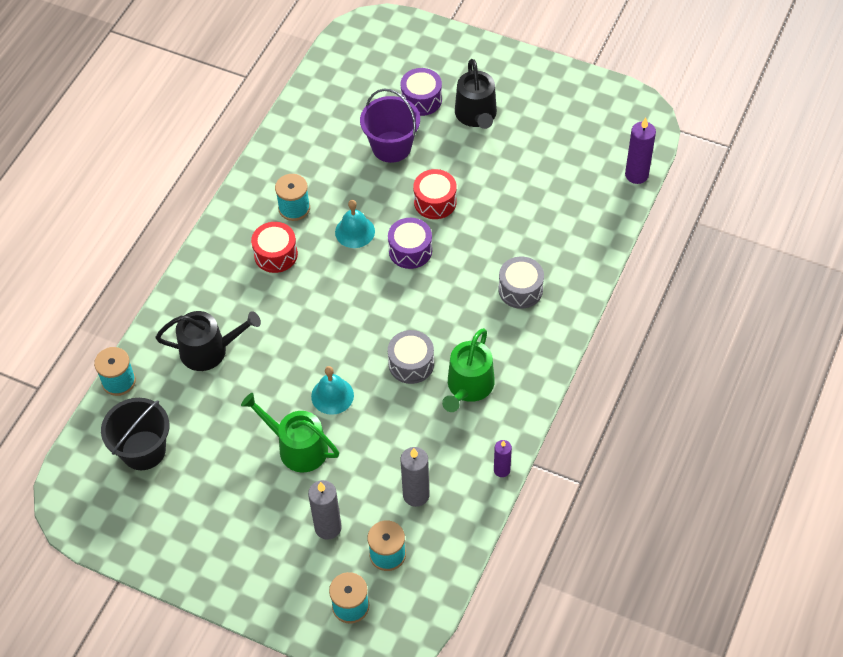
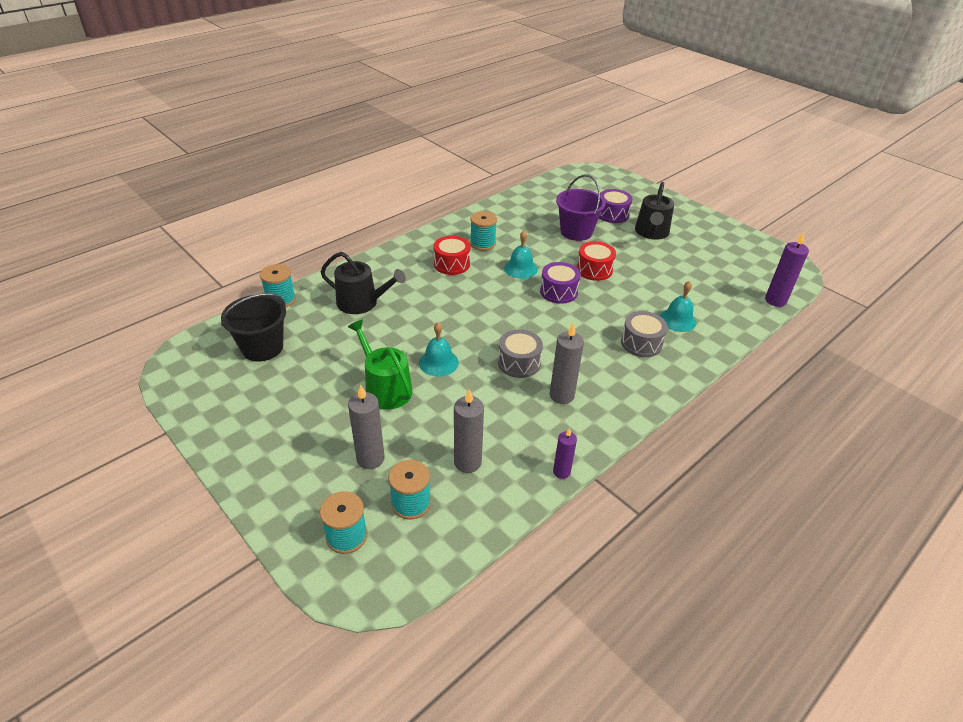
camera: 20 degrees right, 15 degrees down
green watering can [442,328,495,412] -> grey candle [550,323,584,404]
none -> turquoise bell [660,281,696,332]

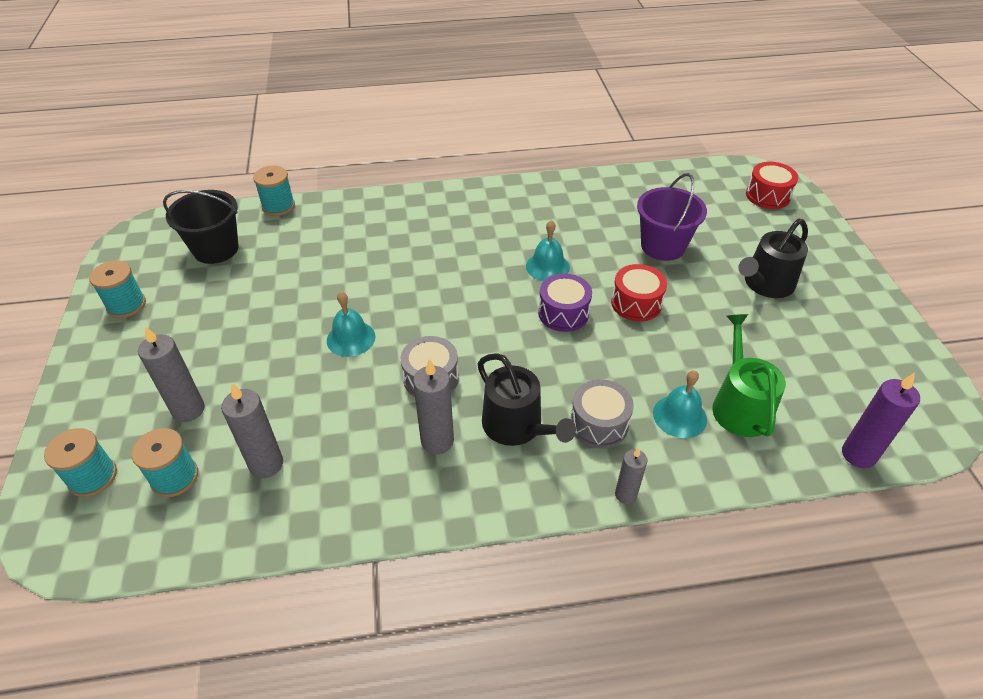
camera: 35 degrees right, 5 degrees up
black watering can [321,252,406,314] -> black watering can moved to [478,353,576,446]
green watering can [348,320,412,410] -> green watering can moved to [712,314,786,437]
red drum [434,236,470,275] -> red drum moved to [746,162,798,209]
turquoise spool [470,211,497,251] -> turquoise spool moved to [89,261,146,318]
purple candle [553,428,577,479] -> none
purple drum [599,189,632,223] -> none
none -> grey candle [615,447,647,504]

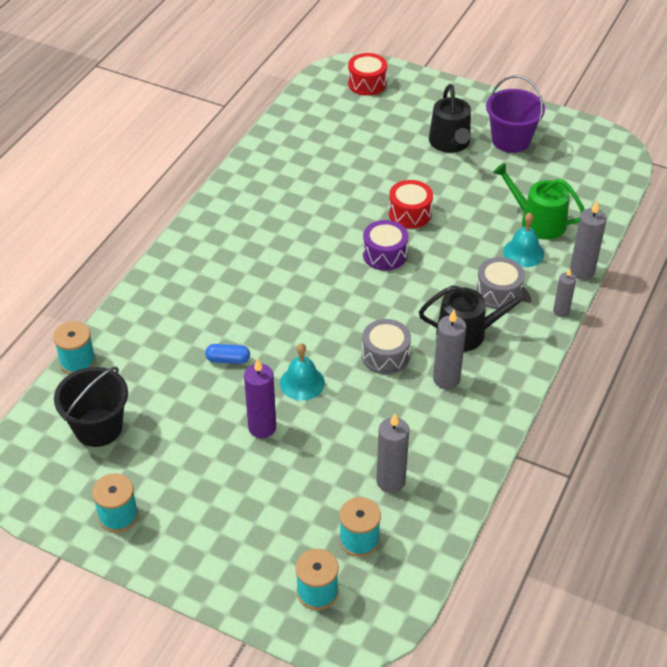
camera: 55 degrees left, 0 degrees up
grey candle [138,326,205,422] -> grey candle moved to [570,201,607,280]
turquoise bell [526,220,570,281] -> none
purple bucket [637,173,707,261] -> purple bucket moved to [486,75,545,153]
purple candle [842,373,920,468] -> purple candle moved to [244,358,276,438]
none -> blue capsule [205,344,250,364]

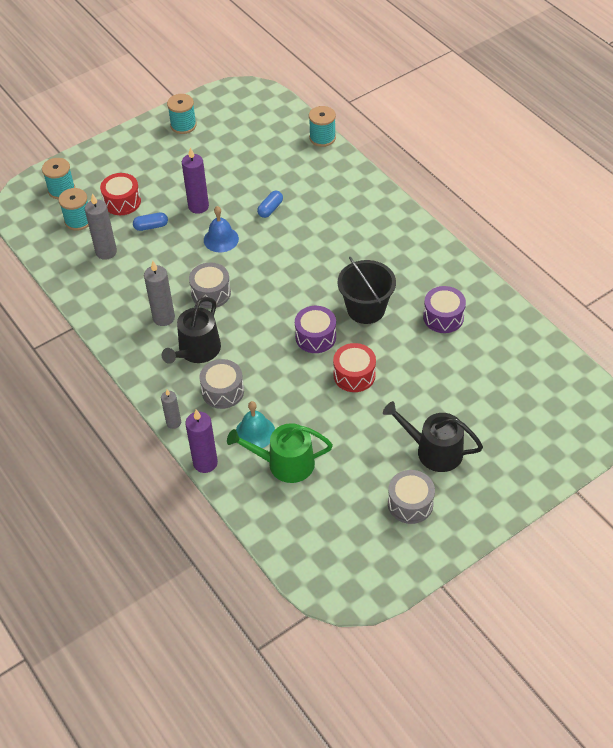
camera: 120 degrees right, 5 degrees up
black bucket [54,367,128,447] -> black bucket moved to [338,257,396,324]
turquoise bell [280,343,325,401] -> blue bell [204,206,239,252]
red drum [348,53,387,96] -> red drum moved to [100,173,141,215]
purple bucket [486,75,545,153] -> grey drum [388,470,435,524]
green watering can [493,163,585,240] -> green watering can turned 150 degrees counterclockwise [227,423,333,483]
grey candle [570,201,607,280] -> purple candle [185,410,218,473]
none -> blue capsule [133,212,168,231]
none -> purple drum [423,286,466,333]

